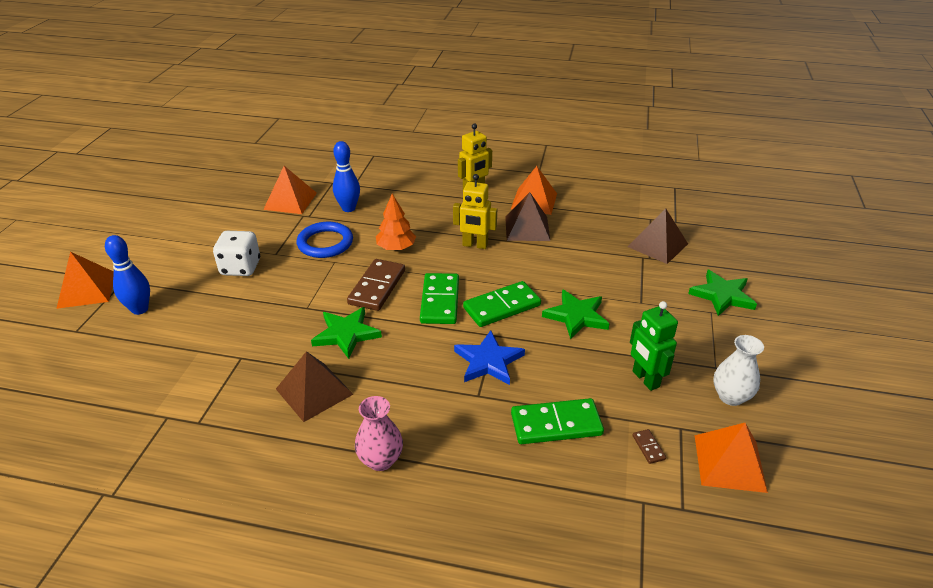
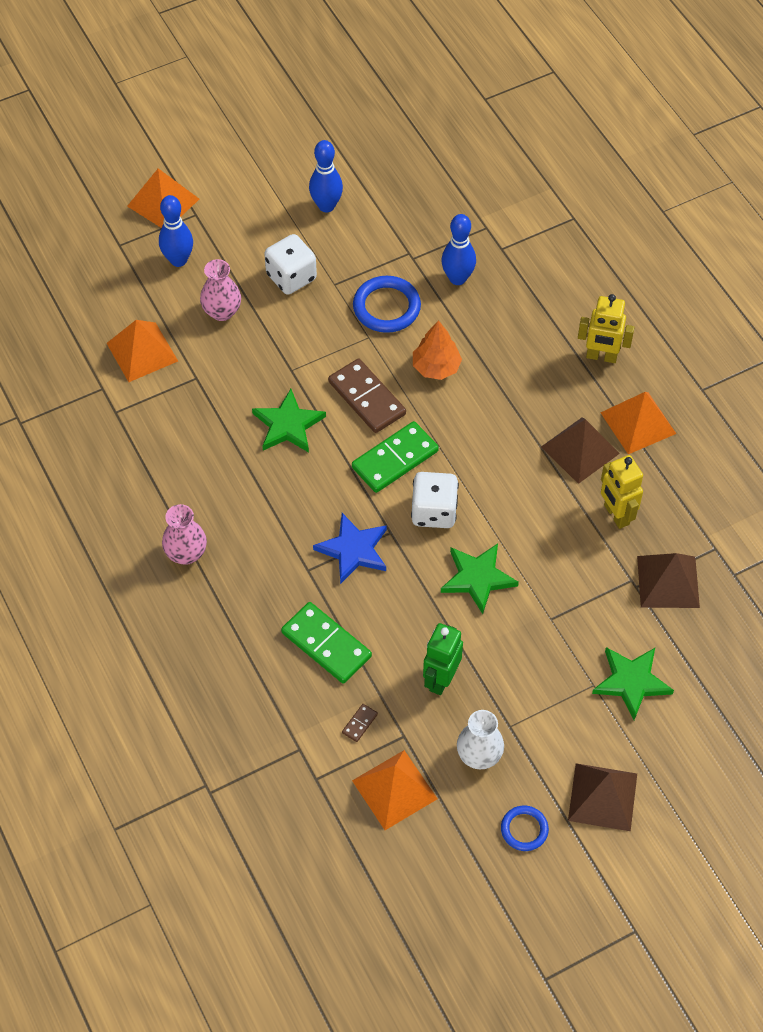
camera: 50 degrees right, 20 degrees up
orange pyramid [263,166,317,214] -> orange pyramid moved to [107,320,178,382]
brown pyramid [276,351,353,422] -> brown pyramid moved to [568,763,637,831]
brown domino [347,259,405,311] -> brown domino turned 75 degrees clockwise [328,359,406,433]
yellow robot [453,174,497,249] -> yellow robot moved to [601,455,643,529]
green domino [463,281,541,327] -> white dice [411,472,459,528]
none -> pink vase [200,259,241,321]
none -> blue bowling pin [309,140,343,212]
none -> blue ring [501,805,549,851]

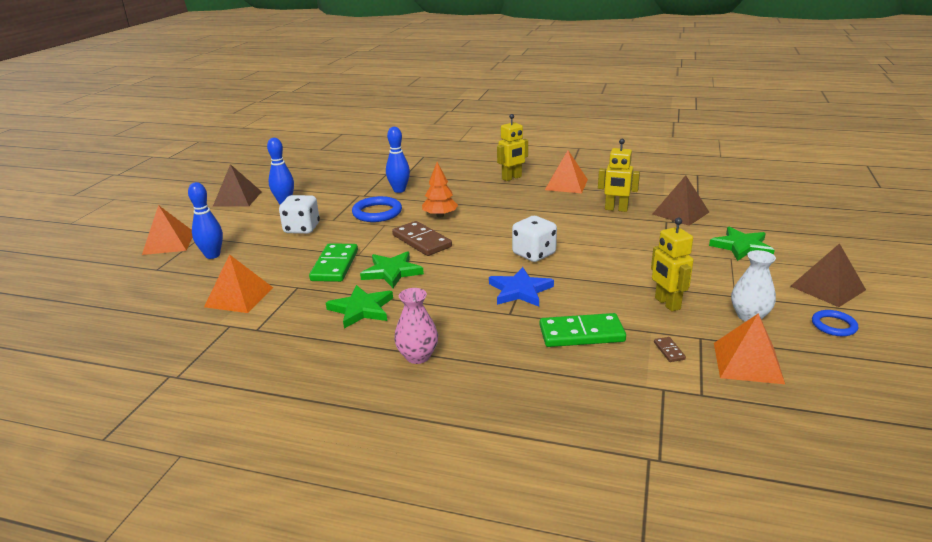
camera: 45 degrees left, 30 degrees down
pink vase [200,259,241,321] -> none
brown domino [328,359,406,433] -> brown domino turned 45 degrees clockwise [392,221,452,256]
green domino [352,421,439,493] -> green domino moved to [309,243,358,282]
green robot [423,623,463,695] -> yellow robot [651,218,694,312]
green star [441,544,519,614] -> green star moved to [326,285,393,329]
brown pyramid [541,418,620,484] -> brown pyramid moved to [213,164,262,207]

